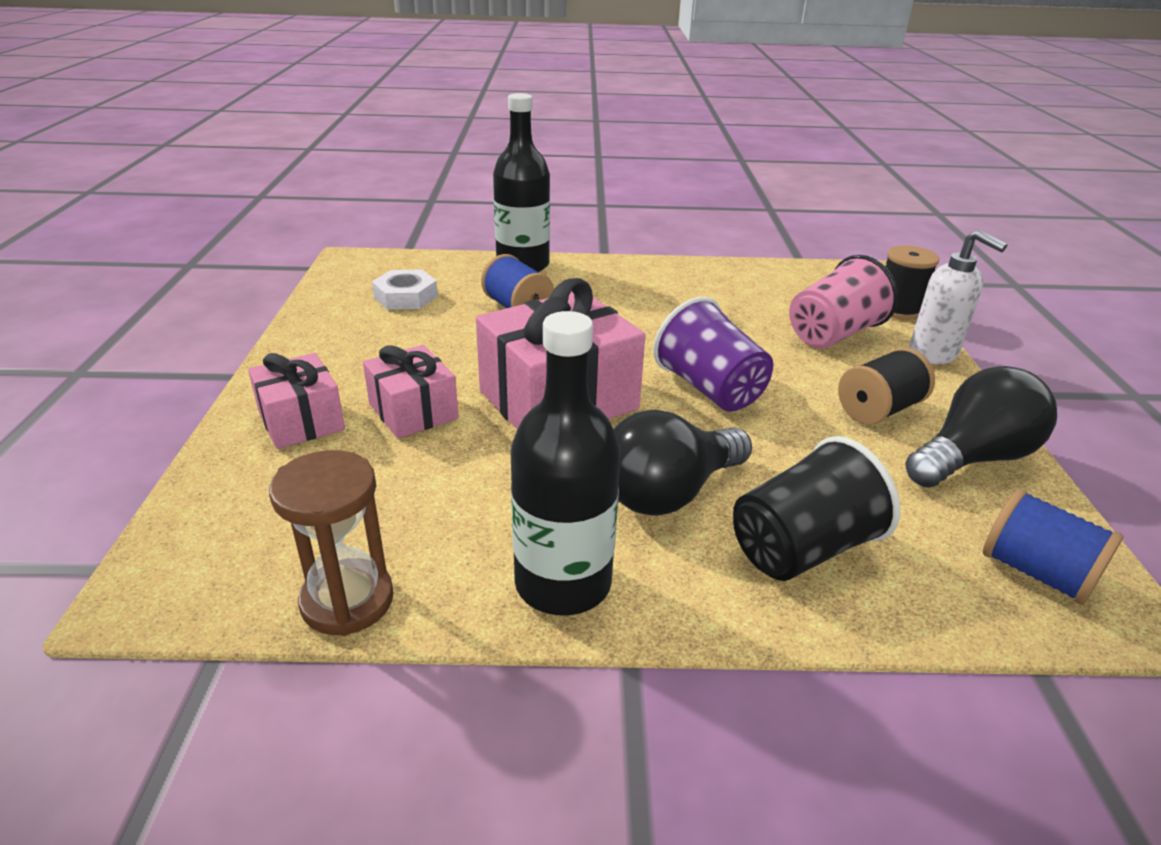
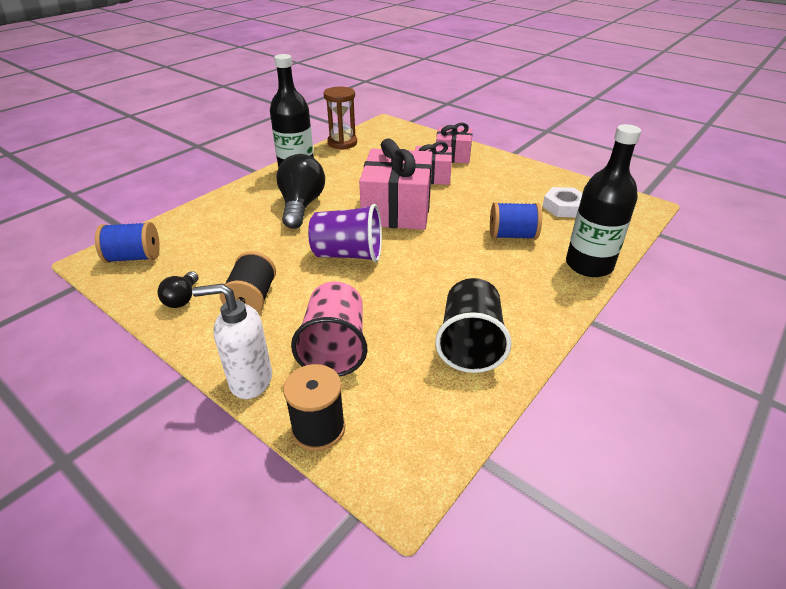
camera: 130 degrees right, 5 degrees up
black cup [733,436,900,581] -> black cup moved to [435,278,512,373]
black light bulb [905,366,1057,488] -> black light bulb [157,271,198,308], size x0.52

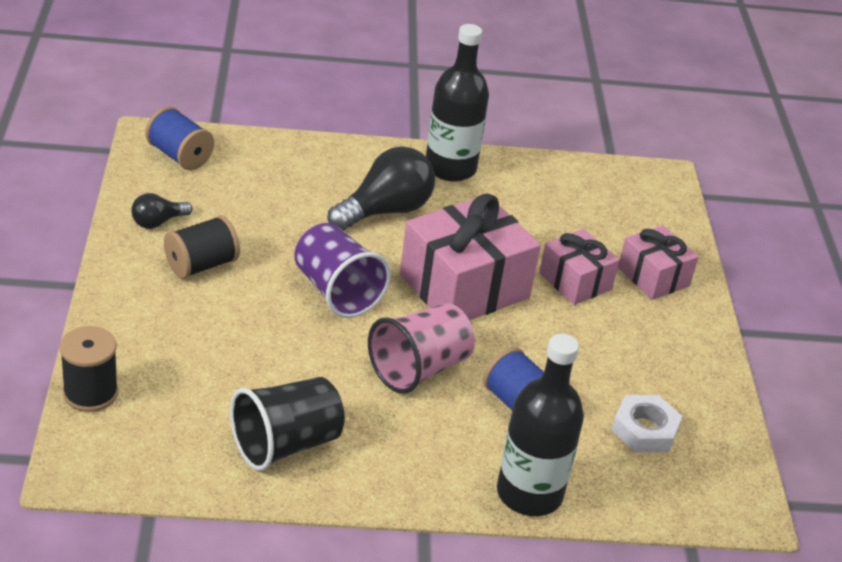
camera: 45 degrees right, 0 degrees up
white soap dispenser [192,284,272,399] -> none
pink cup [291,282,367,377] -> pink cup moved to [368,303,475,394]
brown hourglass [324,87,357,150] -> none

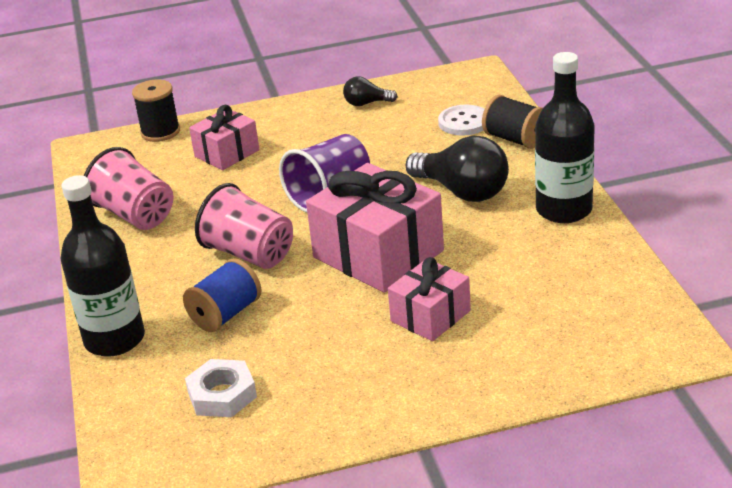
camera: 85 degrees right, 5 degrees down
black light bulb [131,193,193,229] -> black light bulb turned 45 degrees counterclockwise [343,76,398,106]
blue spool [145,106,214,170] -> none
black spool [164,215,240,279] -> black spool moved to [482,95,543,149]
black cup [230,377,345,471] -> pink cup [84,147,173,230]
pink gift [618,225,698,300] -> pink gift moved to [189,105,260,170]
none -> white button [438,104,484,136]

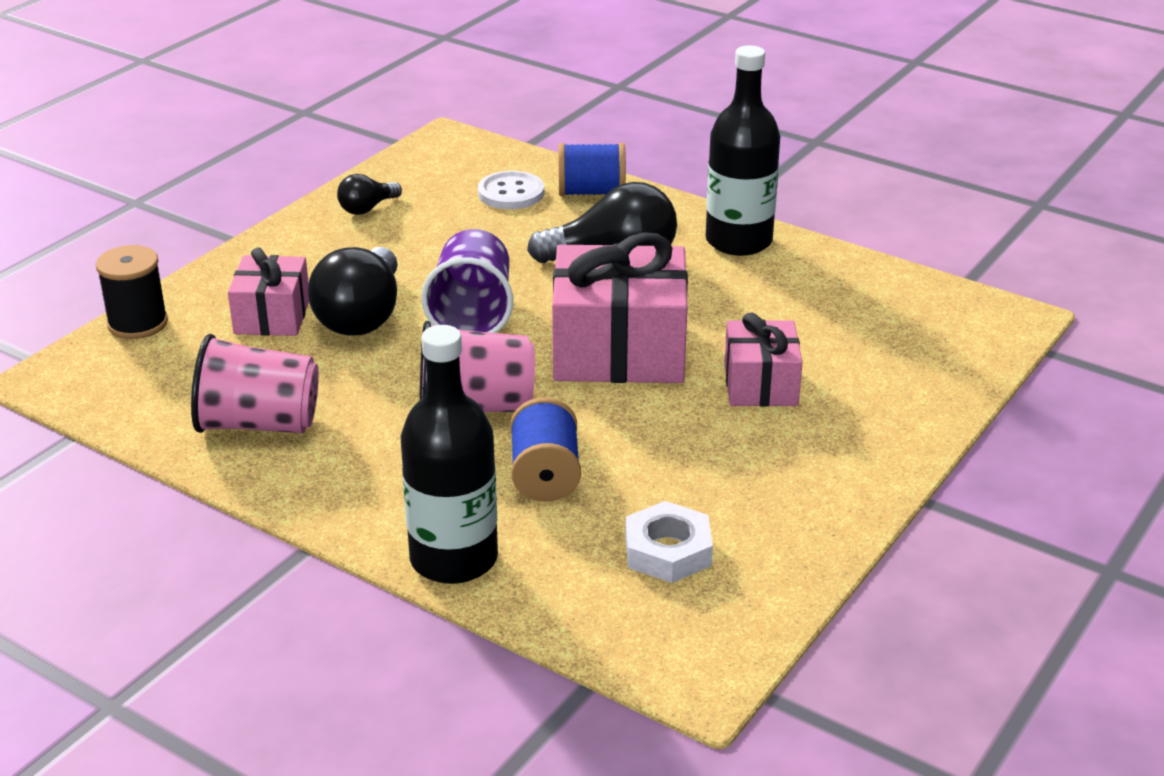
camera: 45 degrees left, 0 degrees up
black spool [482,95,543,149] -> blue spool [558,143,626,196]
none -> black light bulb [308,247,398,335]

